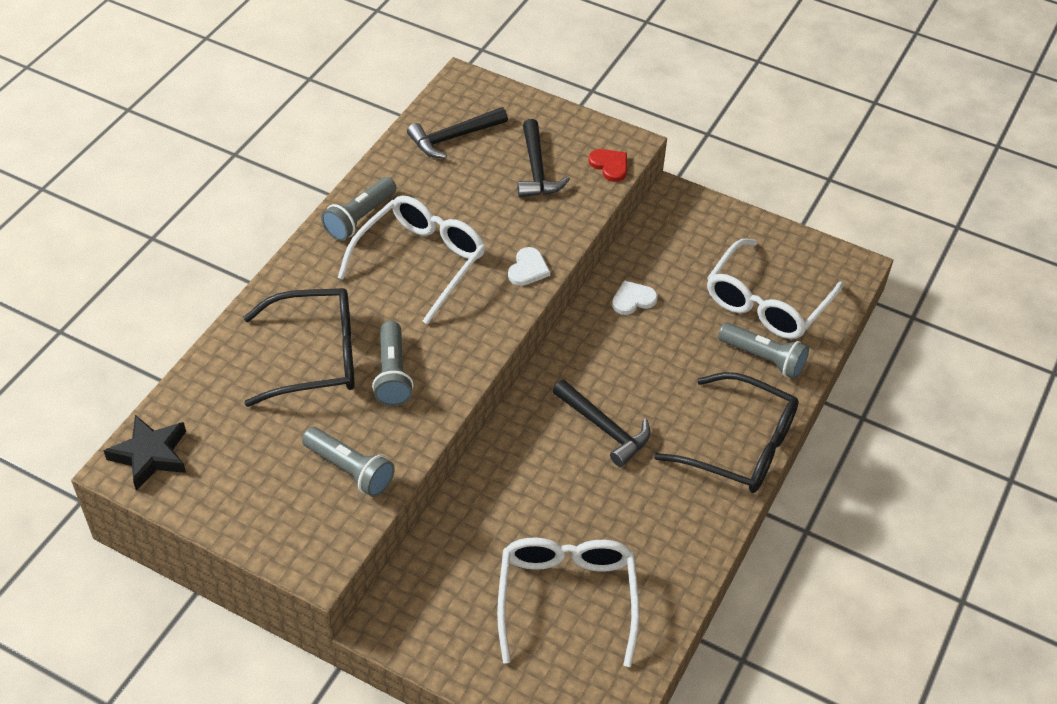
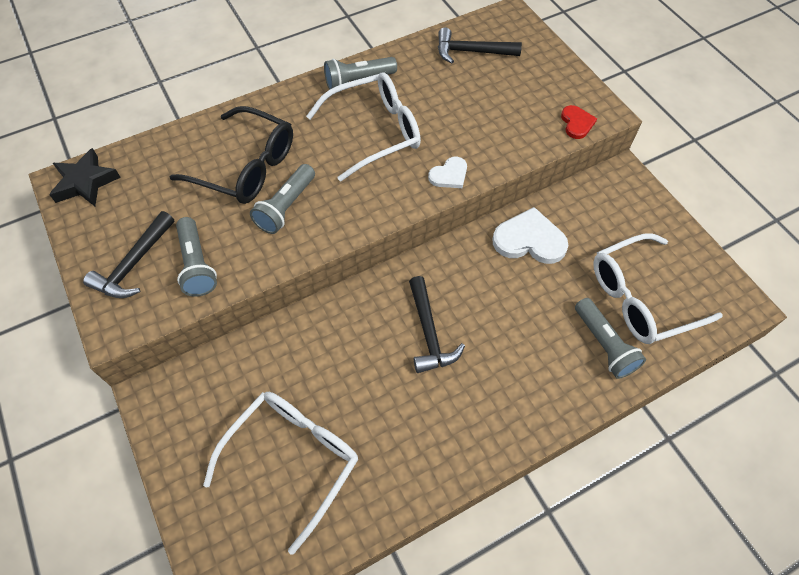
camera: 35 degrees right, 10 degrees up
black hammer [517,119,570,197] -> black hammer moved to [83,211,175,298]
white heart [612,280,658,315] -> white heart [492,207,568,264], size x1.75
black glasses [654,372,799,493] -> none

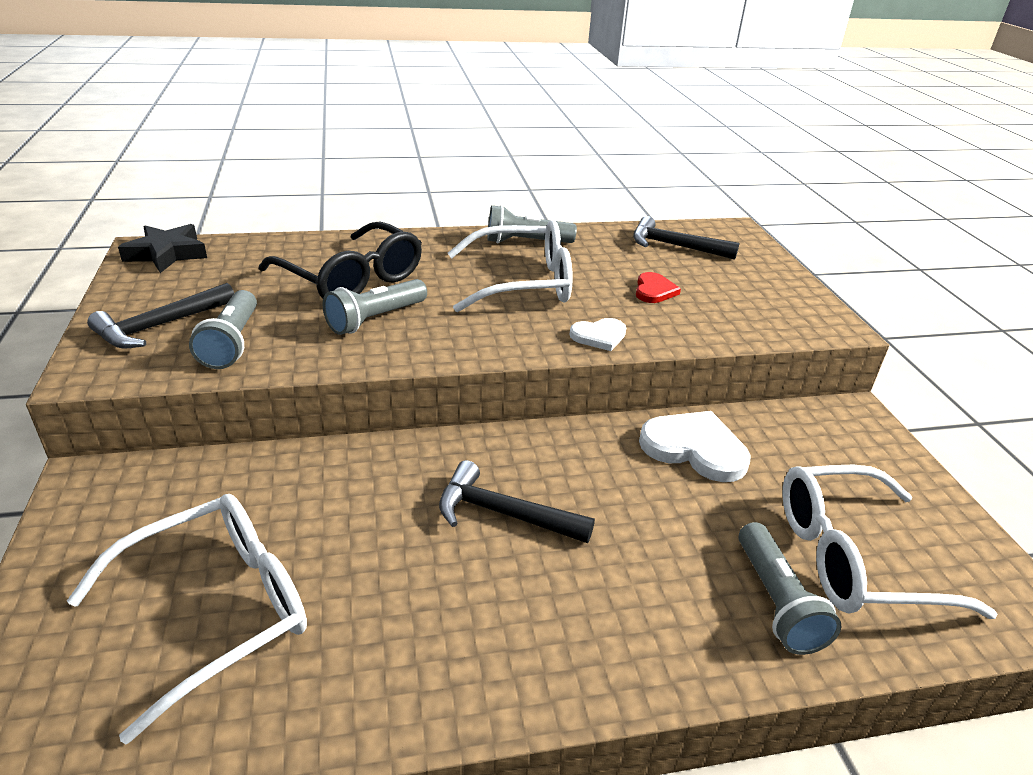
camera: 15 degrees right, 25 degrees down
black hammer [409,276,465,373] -> black hammer turned 105 degrees clockwise [439,460,595,543]
red heart [561,105,597,139] -> red heart moved to [636,272,681,303]

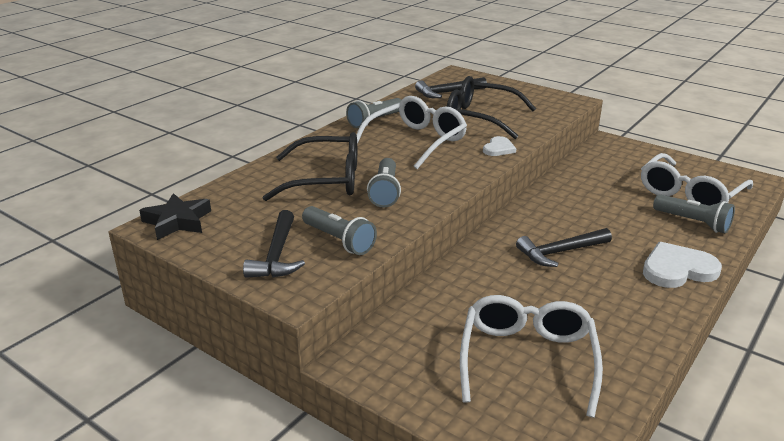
camera: 40 degrees left, 5 degrees down
red heart [636,272,681,303] -> black glasses [447,76,536,139]
white heart [639,411,751,482] -> white heart moved to [643,242,722,288]

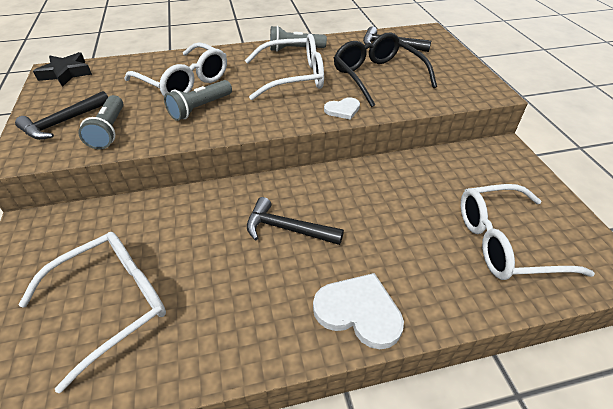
camera: 40 degrees right, 15 degrees up
black glasses [262,132,357,201] -> white glasses [125,42,227,96]
grey flashlight [653,194,735,233] -> none

